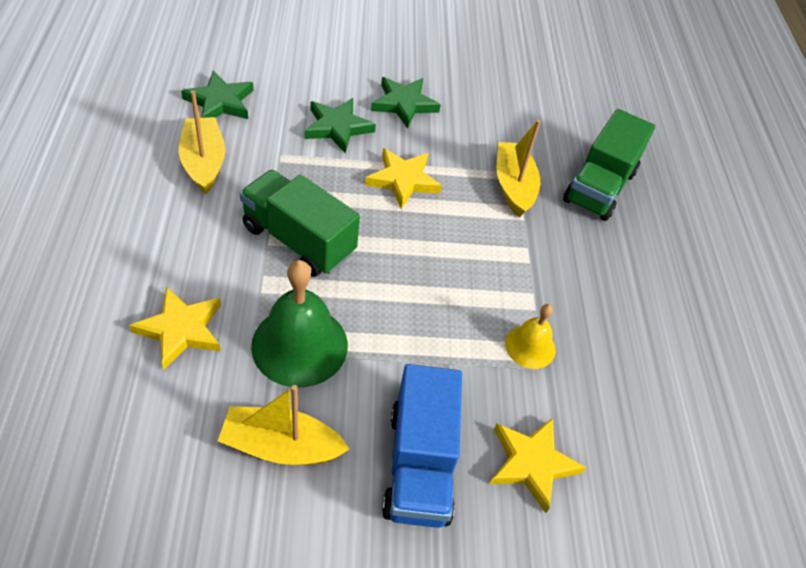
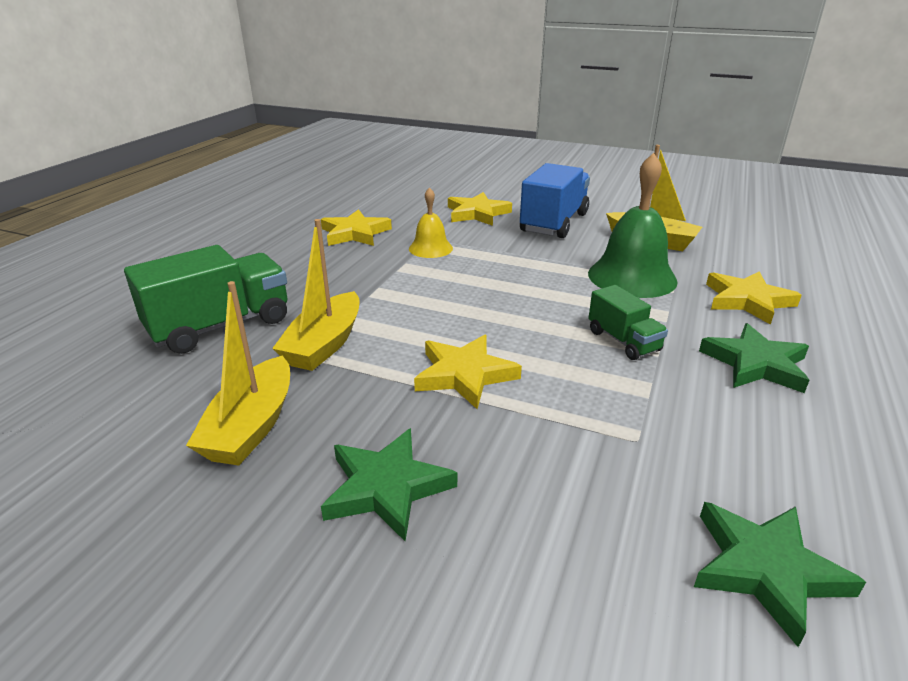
camera: 150 degrees left, 20 degrees down
yellow boat [179,90,225,194] -> yellow boat moved to [186,281,290,465]
green truck [239,170,360,277] -> green truck [589,285,668,360], size x0.56
green star [304,98,376,154] -> green star moved to [699,323,809,393]
none -> yellow star [321,209,392,246]

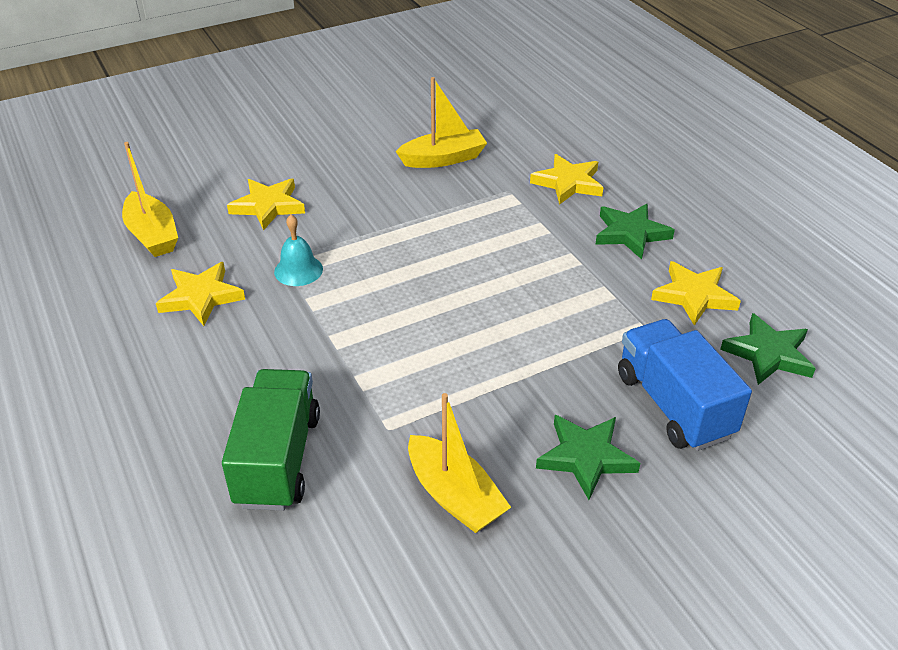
camera: 50 degrees left, 10 degrees up
yellow boat [272,219,360,371] -> yellow boat moved to [122,142,178,257]
yellow bell [409,187,453,258] -> turquoise bell [274,215,323,286]
yellow star [414,335,522,409] -> yellow star moved to [651,261,741,326]
blue truck [520,163,590,238] -> blue truck moved to [618,319,752,451]
green bell [588,153,678,298] -> none
green truck [589,285,668,360] -> none

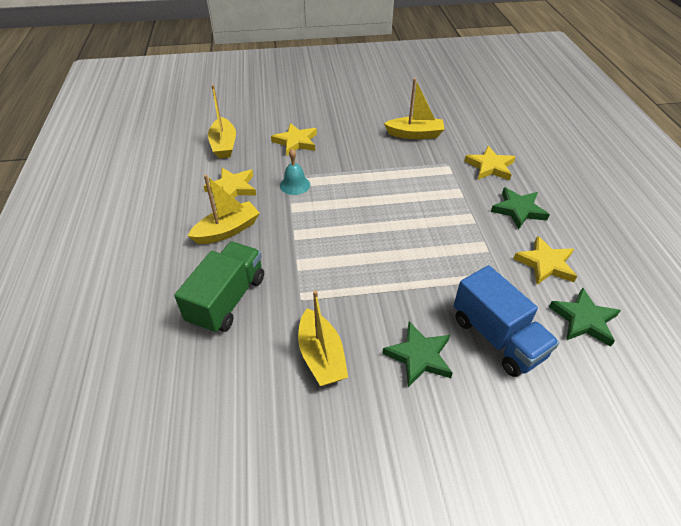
camera: 20 degrees right, 5 degrees up
blue truck [618,319,752,451] -> blue truck turned 150 degrees clockwise [454,265,559,377]
none -> yellow boat [188,174,260,244]

